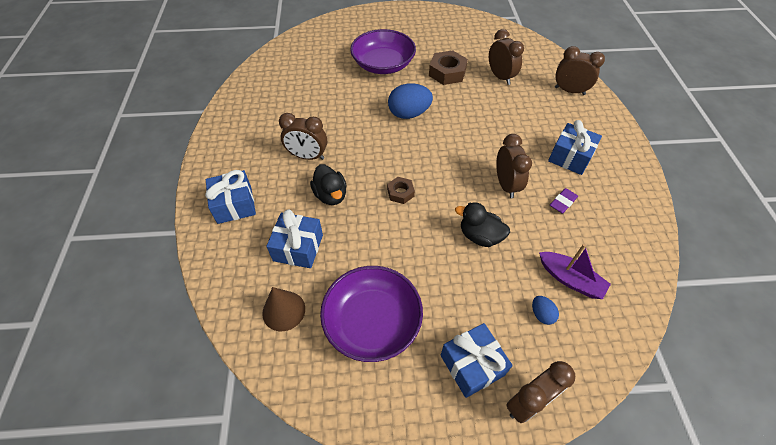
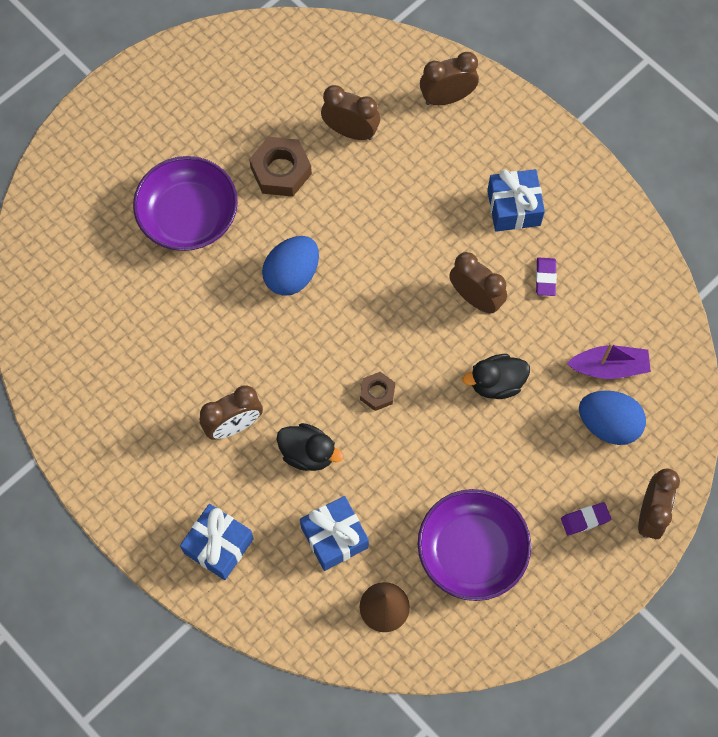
camera: 40 degrees left, 15 degrees up
blue gift [441,323,513,398] -> purple eraser [561,502,611,535]
blue egg [532,296,559,325] -> blue egg [579,391,646,445], size x2.04

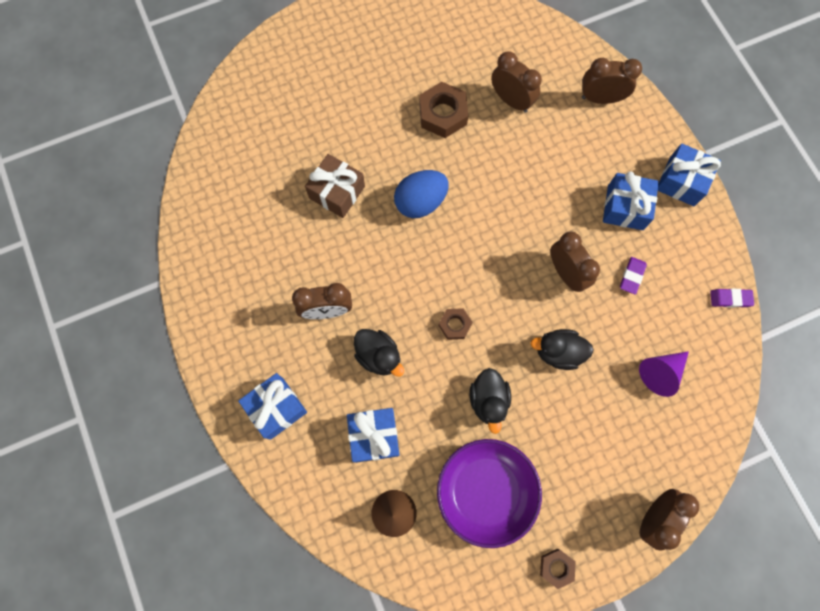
camera: 20 degrees right, 5 degrees up
purple bowl [133,156,238,251] -> none
purple eraser [561,502,611,535] -> purple eraser moved to [710,289,754,308]
purple boat [567,343,651,379] -> purple cone [639,351,689,397]
blue egg [579,391,646,445] -> none
none -> brown gift [305,154,365,218]
none -> black duck [470,368,511,434]
none -> brown nut [540,549,576,589]
none -> blue gift [658,143,721,206]

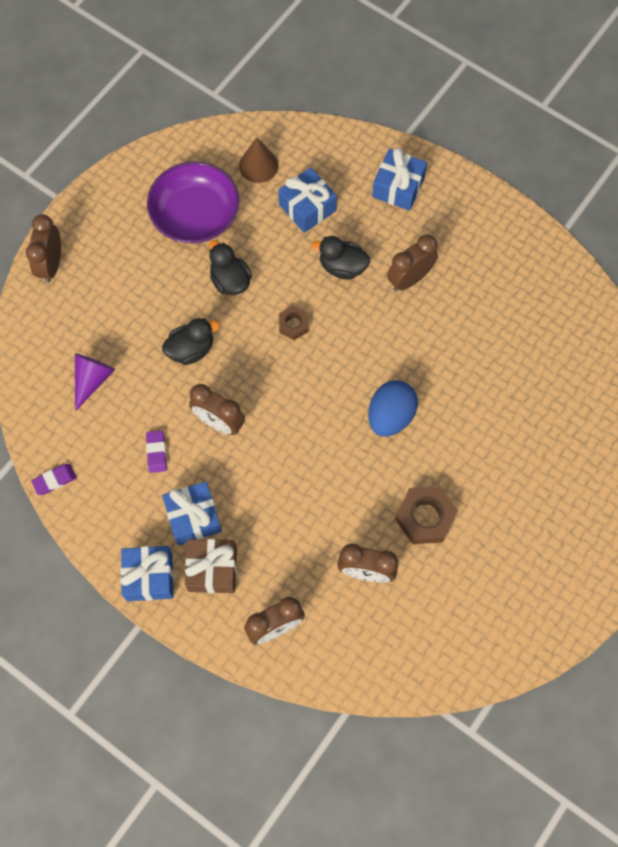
camera: 150 degrees right, 5 degrees down
brown gift [305,154,365,218] -> brown gift moved to [185,539,237,593]
brown nut [540,549,576,589] -> none

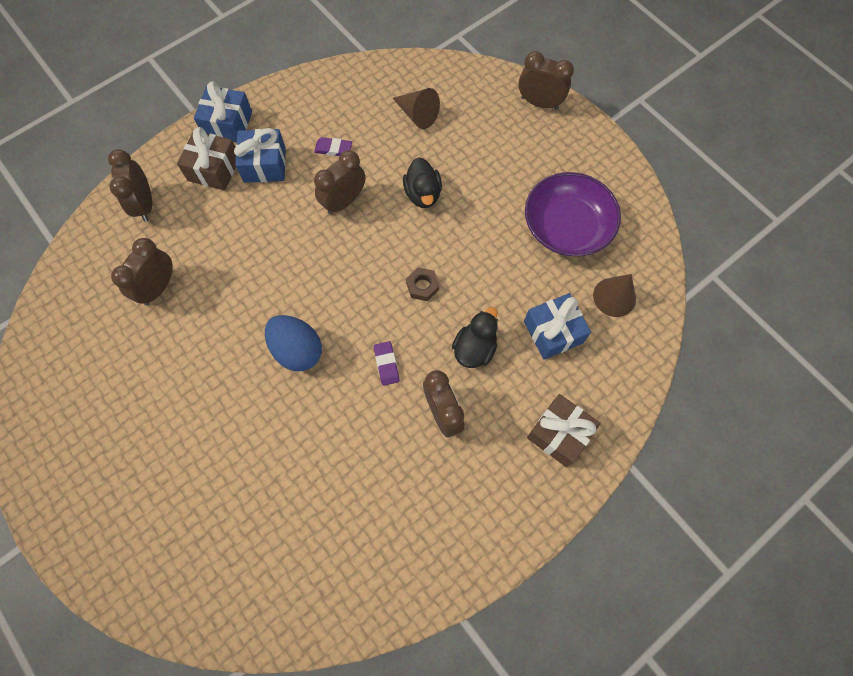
camera: 105 degrees right, 0 degrees up
purple eraser [31,464,77,495] -> purple eraser moved to [374,341,400,386]
purple cone [75,353,116,411] -> brown cone [393,88,440,129]
black duck [209,240,252,295] -> none
blue gift [372,147,427,211] -> brown gift [527,394,601,467]
brown nut [395,486,458,544] -> none

